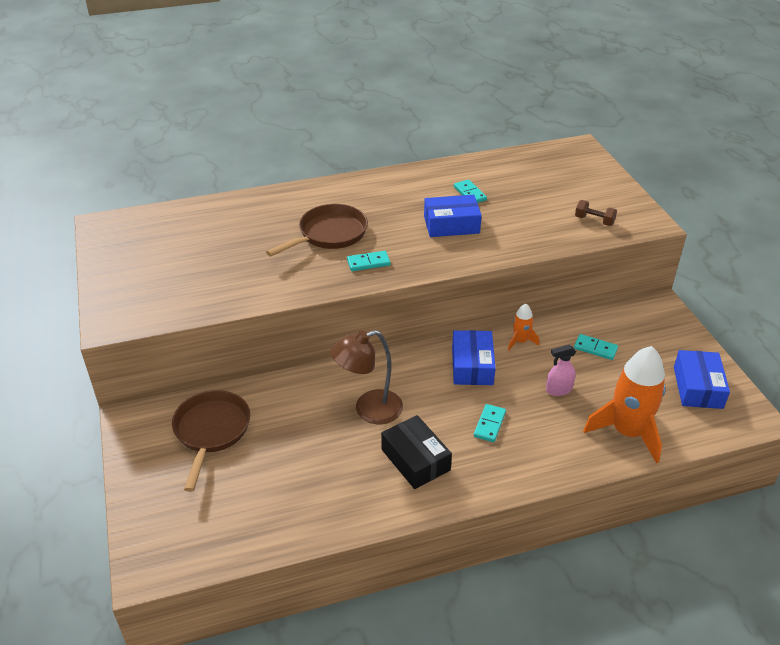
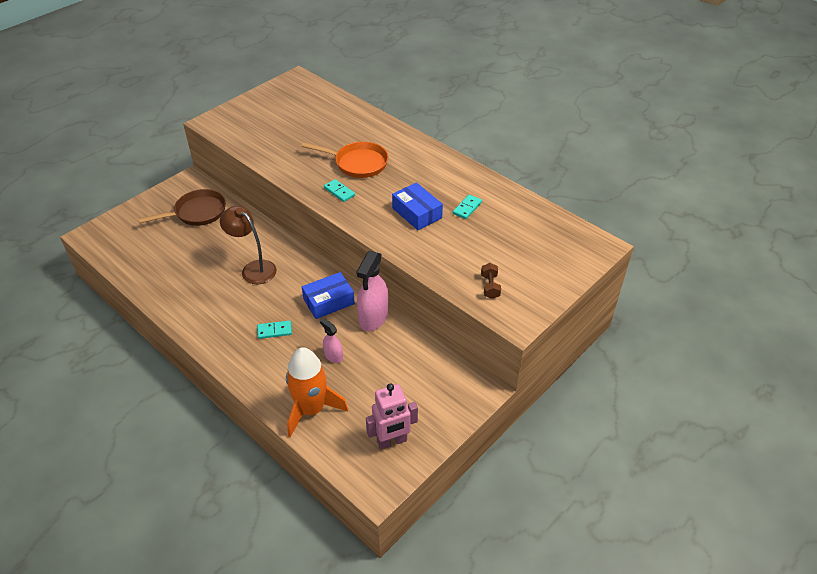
camera: 60 degrees right, 5 degrees up
brown pan [266,204,368,257] -> orange pan [302,142,388,178]
black box [381,415,452,489] -> none
orange rocket [508,304,539,350] -> pink spray bottle [357,251,388,331]
turquoise domino [574,334,618,360] -> none
blue box [674,350,730,409] -> pink robot [366,383,418,450]

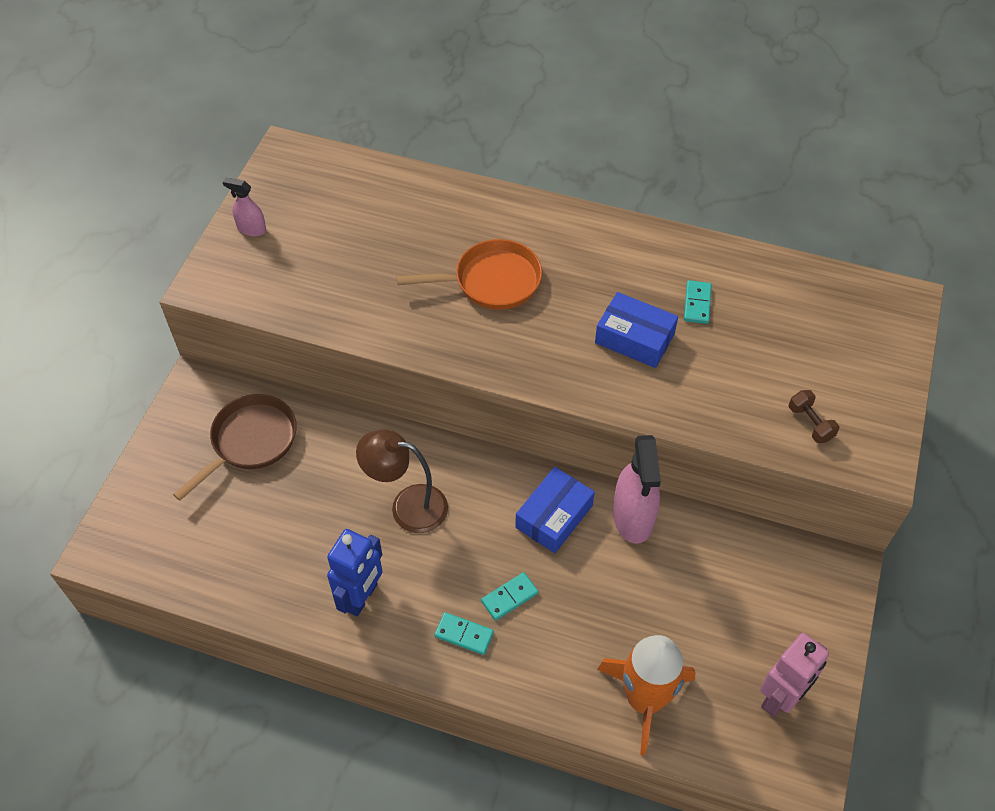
camera: 25 degrees left, 10 degrees up
pink spray bottle [320,318,343,363] -> pink spray bottle moved to [223,177,266,236]
turquoise domino [324,179,355,202] -> turquoise domino moved to [435,612,494,655]
none -> blue robot [327,529,383,617]

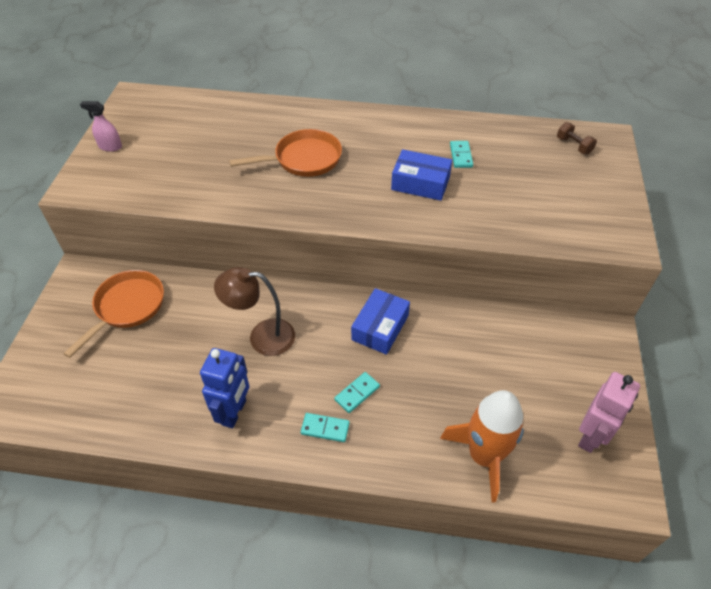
camera: 10 degrees left, 5 degrees down
brown pan [173,394,297,501] -> orange pan [63,270,164,358]
pink spray bottle [613,435,661,544] -> none
brown dumbbell [789,390,840,443] -> brown dumbbell moved to [557,122,597,155]

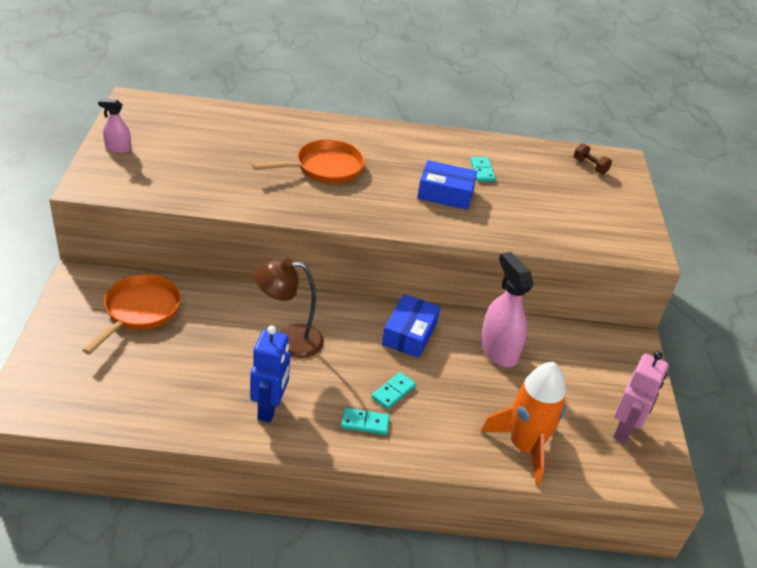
camera: 10 degrees left, 10 degrees down
none -> pink spray bottle [480,252,533,367]

